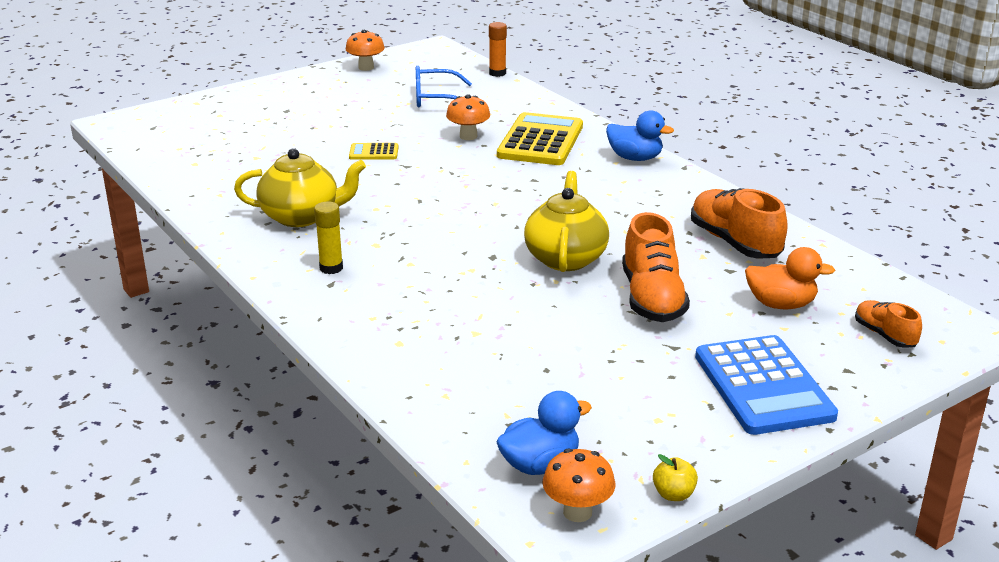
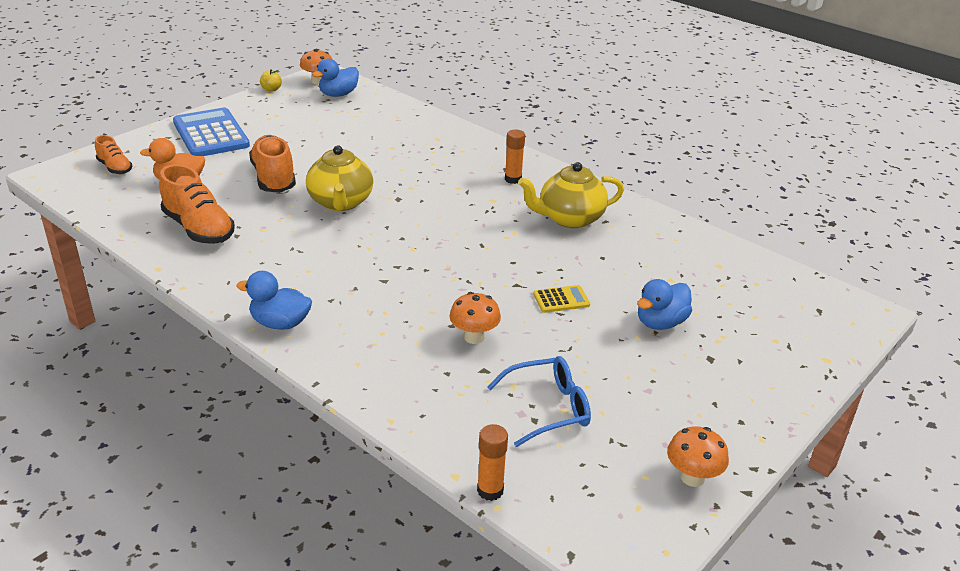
camera: 165 degrees right, 5 degrees up
yellow glue stick [314,201,343,274] -> orange glue stick [505,129,525,184]
yellow calculator [497,112,583,165] -> none
none -> blue duck [637,279,692,330]

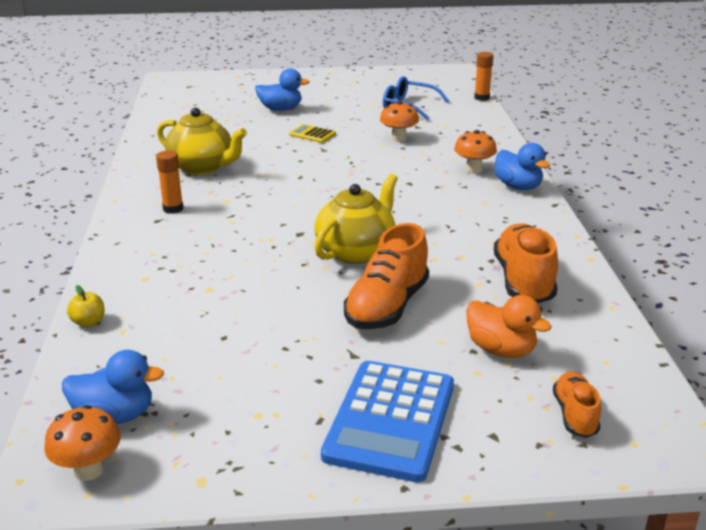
camera: 135 degrees left, 5 degrees down
yellow apple [260,69,282,92] -> yellow apple moved to [67,285,105,327]
orange mushroom [667,426,729,487] -> orange mushroom moved to [454,130,497,174]

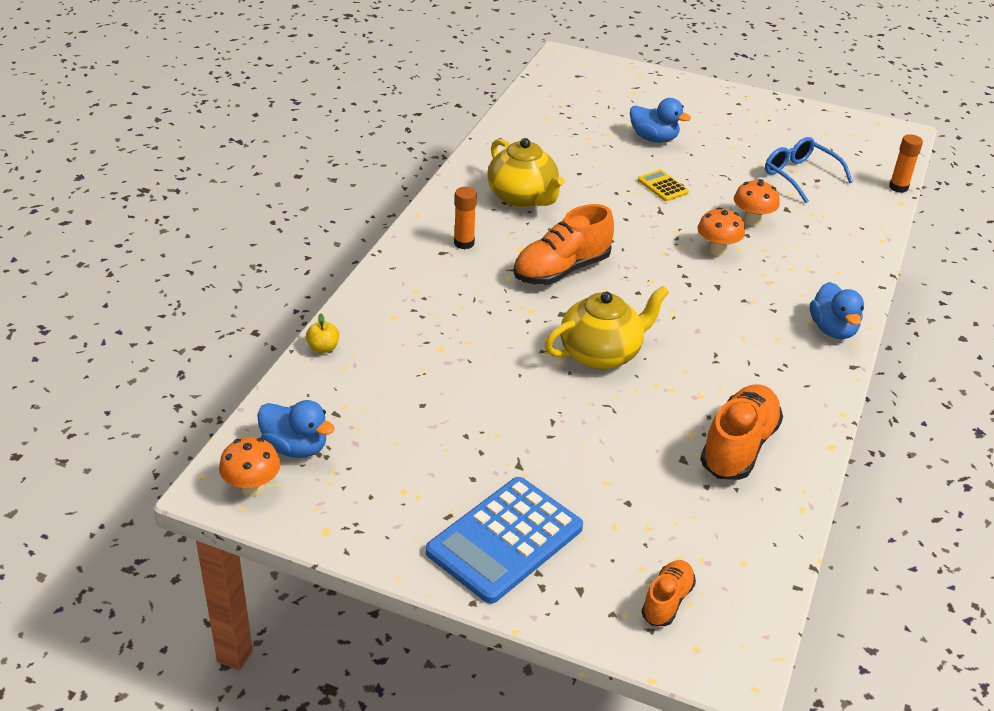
camera: 25 degrees right, 10 degrees up
orange shoe [344,223,429,329] -> orange shoe moved to [514,204,614,285]
orange mushroom [454,130,497,174] -> orange mushroom moved to [698,207,745,256]
orange duck [466,295,552,358] -> none

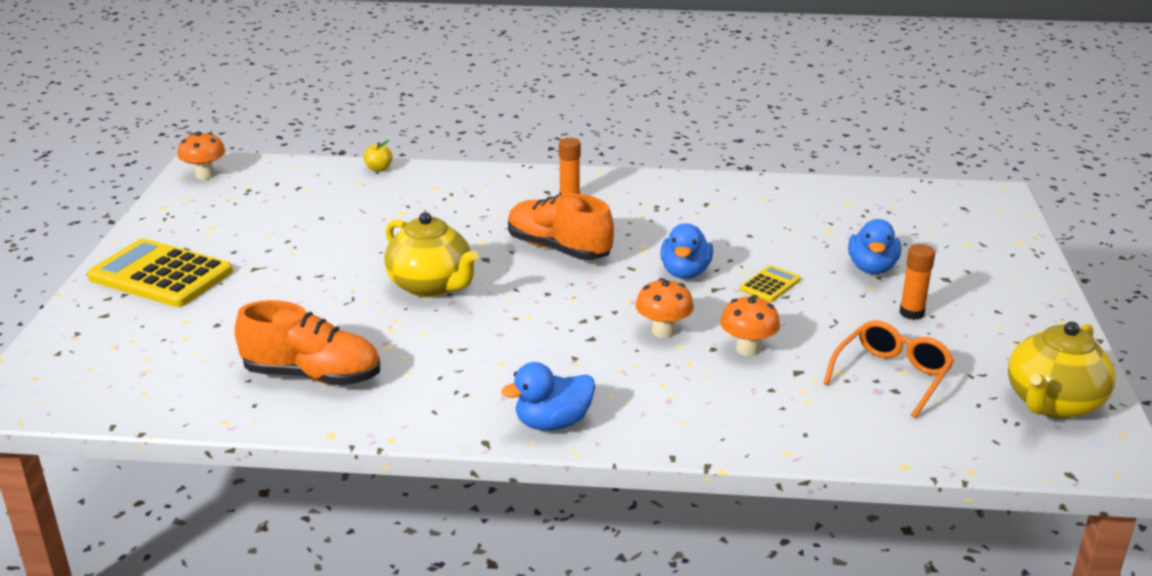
camera: 75 degrees right, 10 degrees down
blue duck [257,400,335,458] -> blue duck moved to [660,223,713,279]
blue calculator [426,477,583,604] -> yellow calculator [87,238,233,307]
yellow teapot [487,138,565,208] -> yellow teapot moved to [1008,321,1116,419]
orange shoe [641,560,696,626] -> none
blue glasses [765,137,853,203] -> orange glasses [823,320,954,418]
orange glue stick [889,134,923,193] -> orange glue stick moved to [899,244,935,320]

